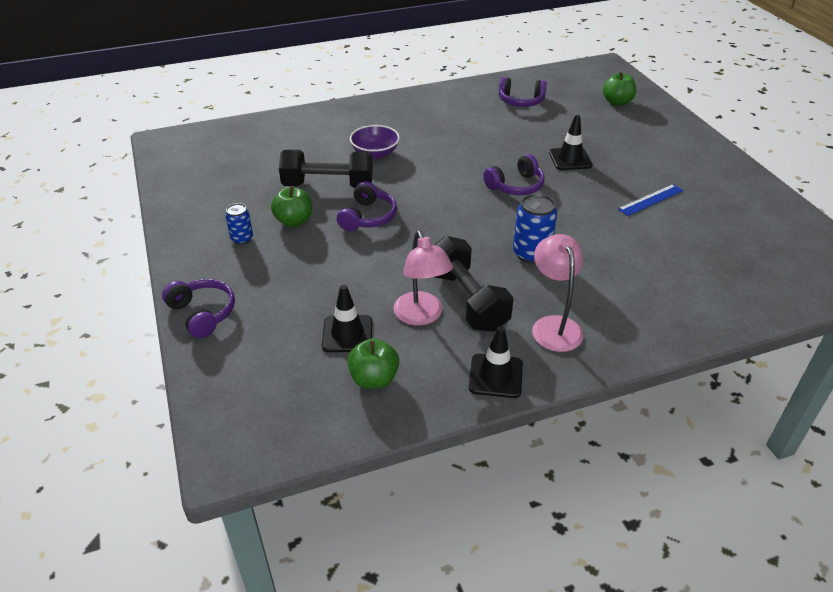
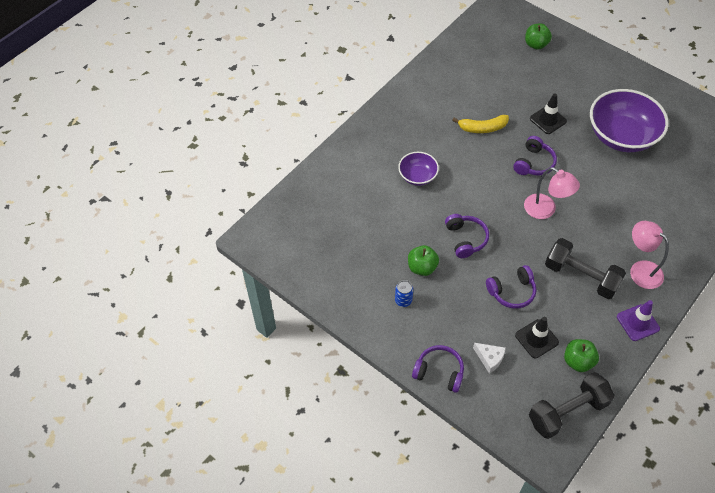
camera: 30 degrees left, 15 degrees up
black dumbbell [279,150,373,188] -> black dumbbell moved to [529,372,615,439]
pink lamp [394,231,453,326] -> pink lamp moved to [524,167,580,219]
black traffic cone [469,326,523,398] -> purple traffic cone [617,300,660,341]
purple headphones [499,77,547,107] -> purple headphones moved to [486,265,536,309]
blue can [513,194,557,264] -> none
blue ruler [618,184,683,216] -> purple bowl [590,89,669,152]
none -> yellow banana [452,115,509,133]
none -> white cheese [473,343,506,374]

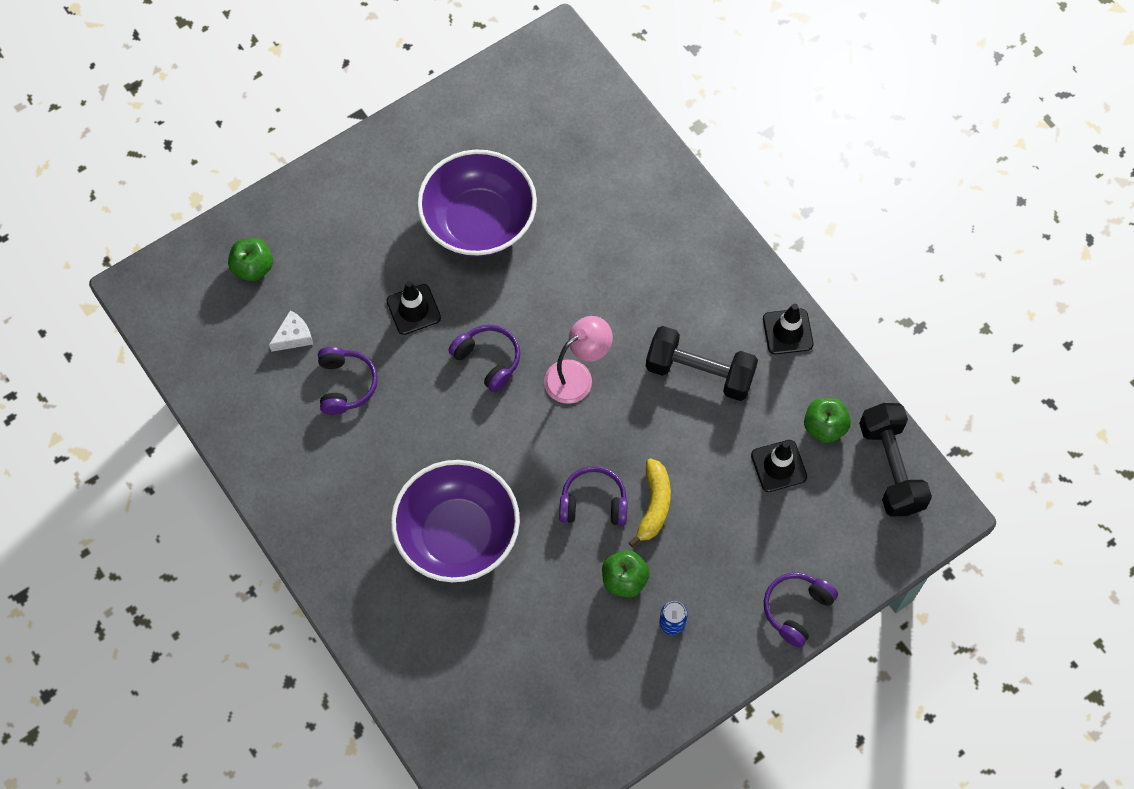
camera: 75 degrees left, 10 degrees up
purple bowl [398,152,439,186] -> purple bowl [391,460,520,582], size x1.95
yellow banana [452,115,509,133] -> yellow banana moved to [628,458,671,547]
white cheese [473,343,506,374] -> white cheese moved to [269,310,313,352]
purple headphones [486,265,536,309] -> purple headphones moved to [318,347,378,415]
black dumbbell [545,238,626,299] -> black dumbbell turned 60 degrees clockwise [645,326,758,401]
purple traffic cone [617,300,660,341] -> black traffic cone [763,304,814,354]
pink lamp [630,221,669,289] -> none

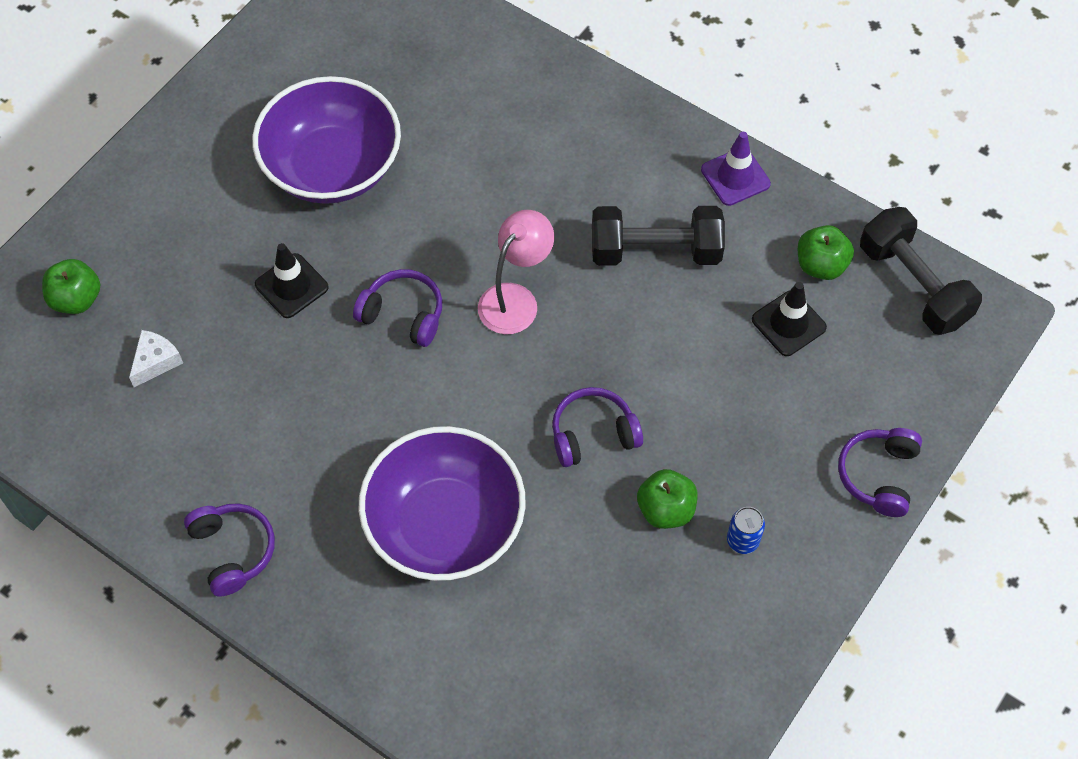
camera: 20 degrees left, 5 degrees down
purple headphones [318,347,378,415] -> purple headphones moved to [184,503,275,597]
yellow banana [628,458,671,547] -> none
black traffic cone [763,304,814,354] -> purple traffic cone [701,132,771,206]

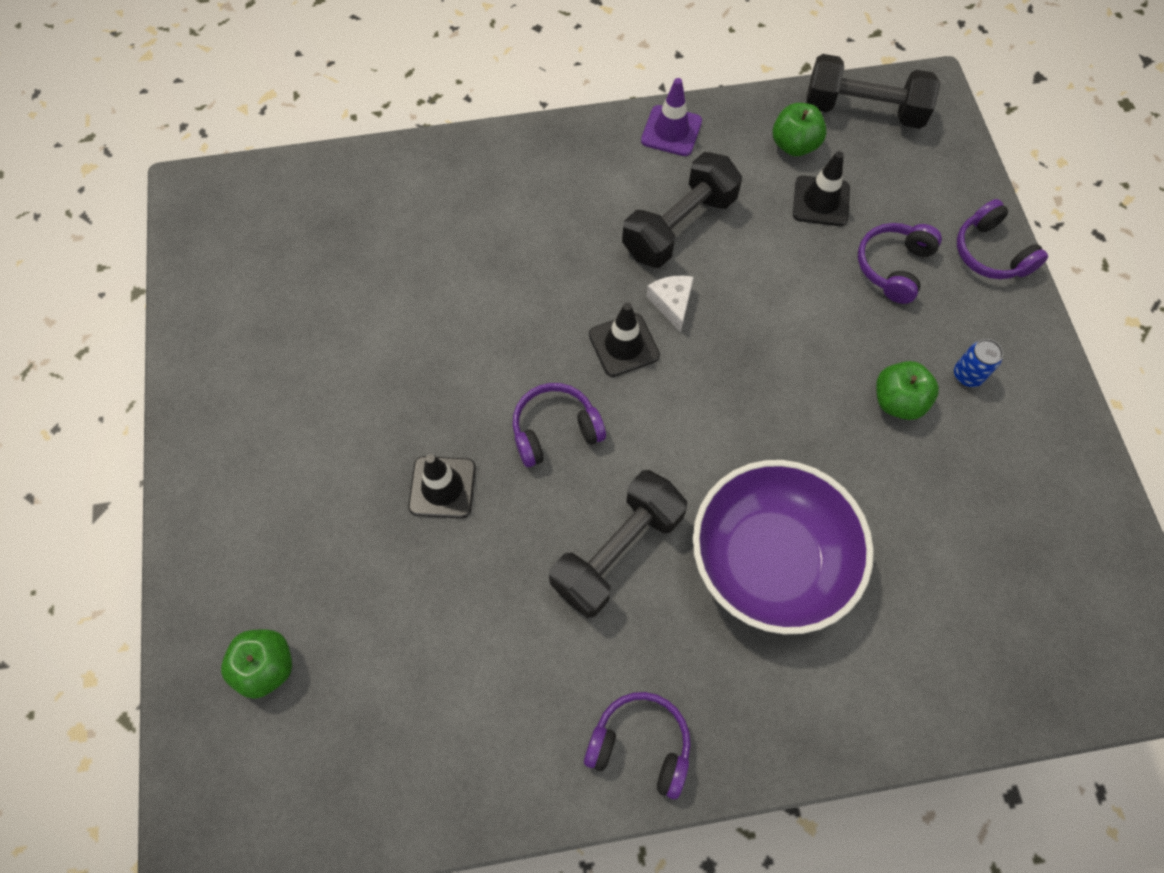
camera: 45 degrees left, 5 degrees up
white cheese [129,330,183,387] -> white cheese moved to [646,276,694,333]
purple bowl [252,76,401,204] -> none
pink lamp [478,210,554,334] -> black traffic cone [589,303,660,377]
purple headphones [552,387,643,467] -> purple headphones moved to [858,223,942,304]
none -> black dumbbell [549,470,687,618]

